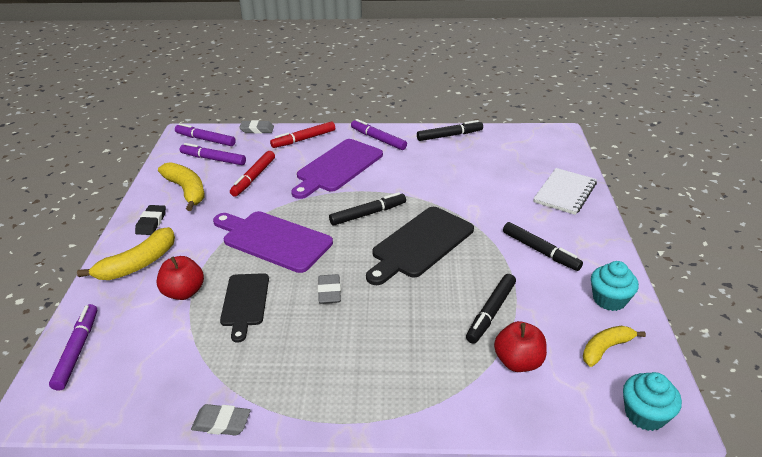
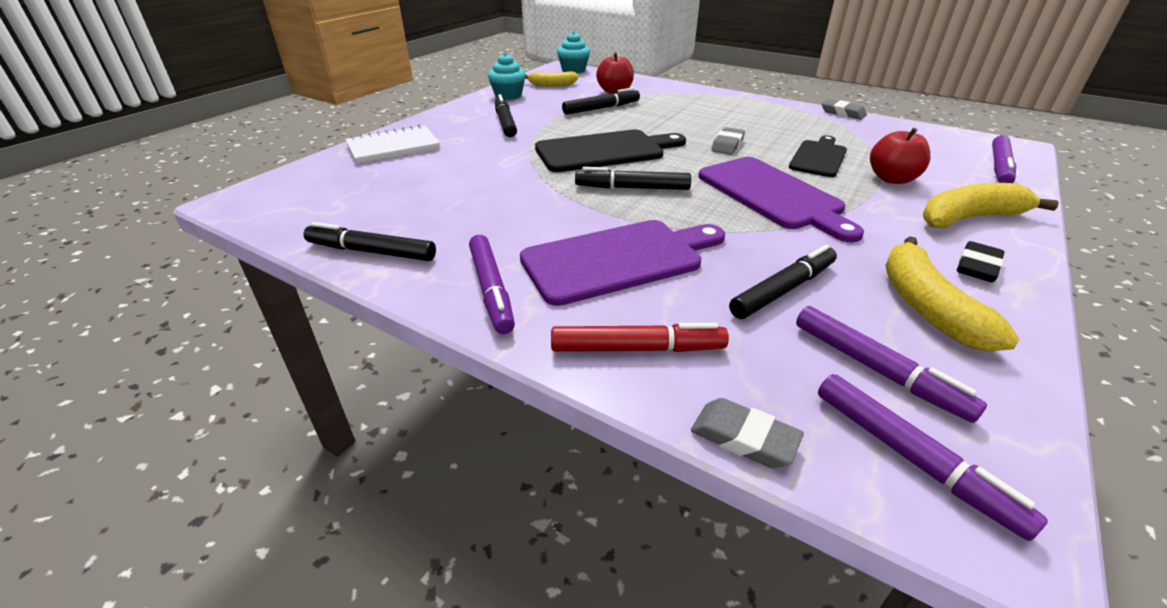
camera: 150 degrees left, 0 degrees up
red marker [230,151,275,197] -> black marker [729,245,837,319]

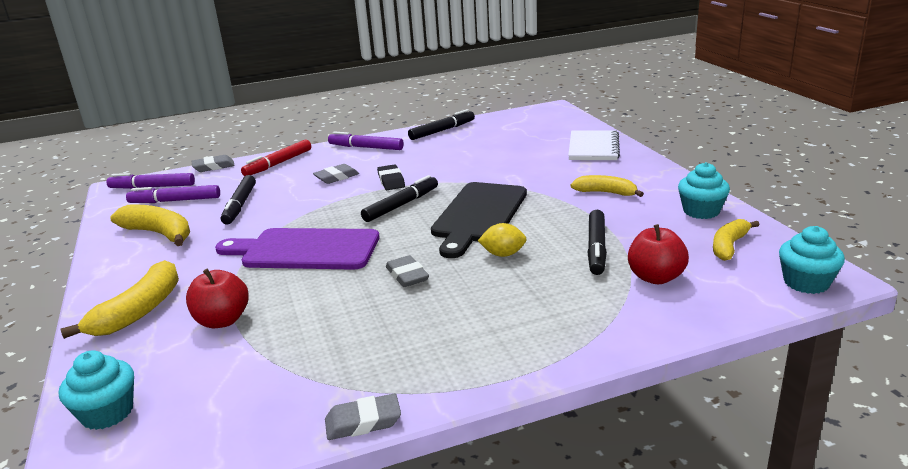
camera: 130 degrees right, 10 degrees down
black marker [495,94,517,137] -> yellow banana [570,175,644,197]
purple cutting board [520,220,725,306] -> grey eraser [313,164,359,184]
black cutting board [789,135,847,177] -> none
black eraser [957,241,1004,282] -> black eraser moved to [377,164,405,190]
purple marker [992,135,1016,183] -> turquoise cupcake [59,350,134,430]
none -> yellow lemon [478,223,527,257]

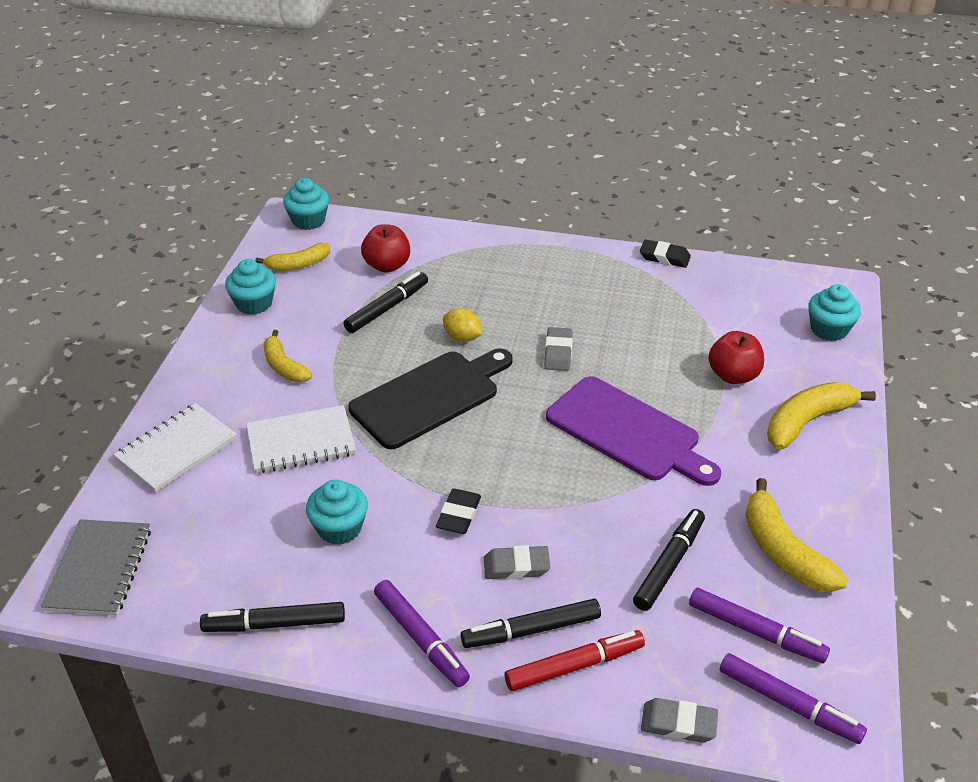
camera: 150 degrees left, 15 degrees up
grey eraser [325,394,401,440] -> black eraser [640,240,691,268]
black marker [361,175,438,222] -> black marker moved to [461,599,601,648]
none -> grey notebook [41,519,151,616]
none -> white notebook [246,405,356,473]
none -> turquoise cupcake [306,480,368,545]

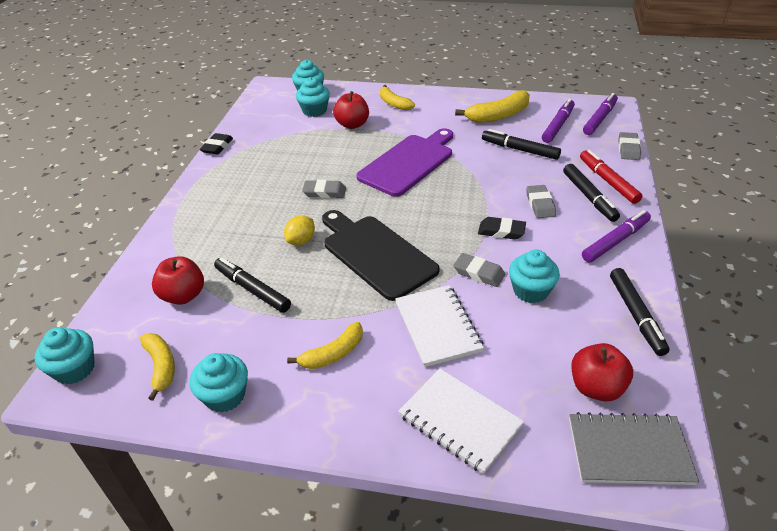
camera: 90 degrees left, 0 degrees up
yellow banana [767,382,876,450] -> yellow banana [380,85,415,110], size x0.66
none -> turquoise cupcake [296,77,330,117]
none -> grey eraser [453,253,505,287]
none -> red apple [572,343,633,402]

